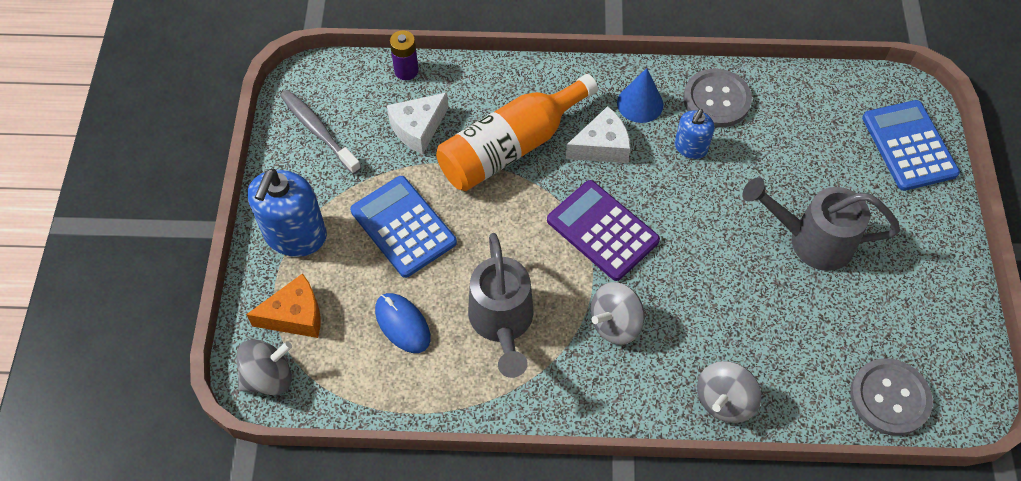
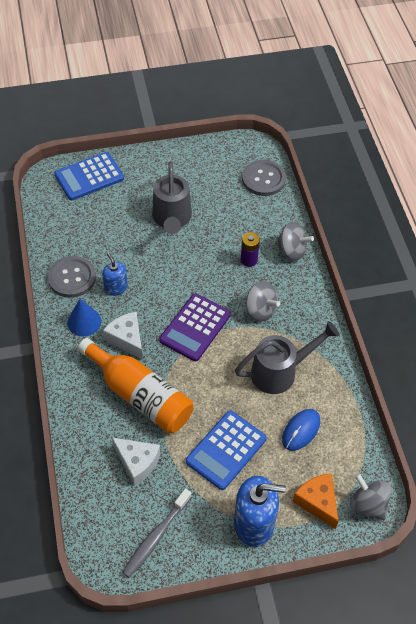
camera: 105 degrees left, 5 degrees down
purple battery [390,30,419,80] -> purple battery moved to [241,232,260,267]
blue soap dispenser [675,109,715,159] -> blue soap dispenser turned 135 degrees counterclockwise [102,253,128,296]

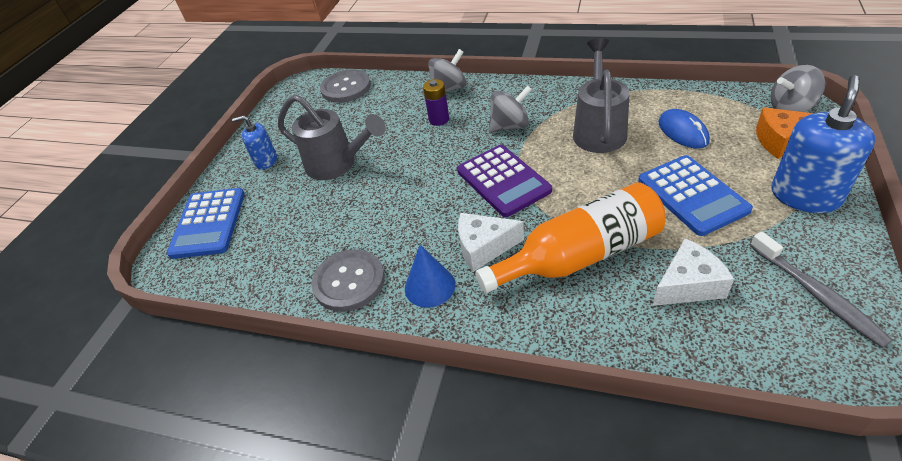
camera: 55 degrees left, 10 degrees down
blue soap dispenser [102,253,128,296] -> blue soap dispenser moved to [232,115,277,170]

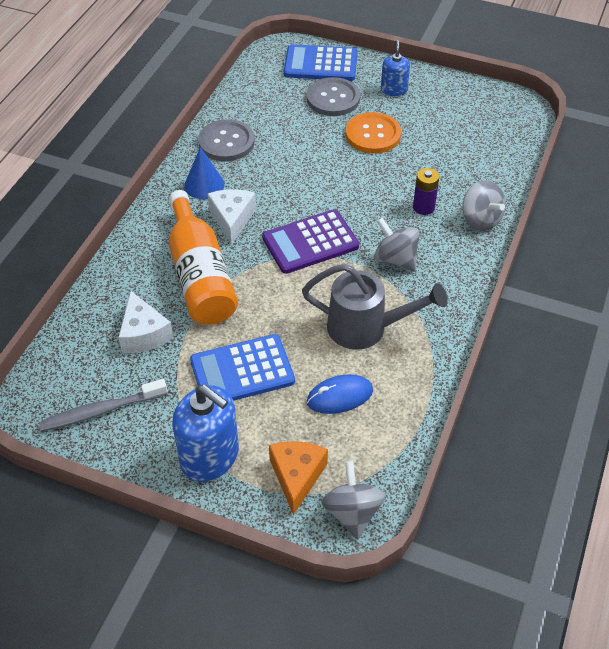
camera: 90 degrees right, 5 degrees up
grey watering can [278,94,386,180] -> orange button [345,112,401,154]
grey button [320,69,371,103] -> grey button moved to [306,77,360,116]
grey spinning top [489,86,532,132] -> grey spinning top turned 150 degrees clockwise [374,218,419,272]

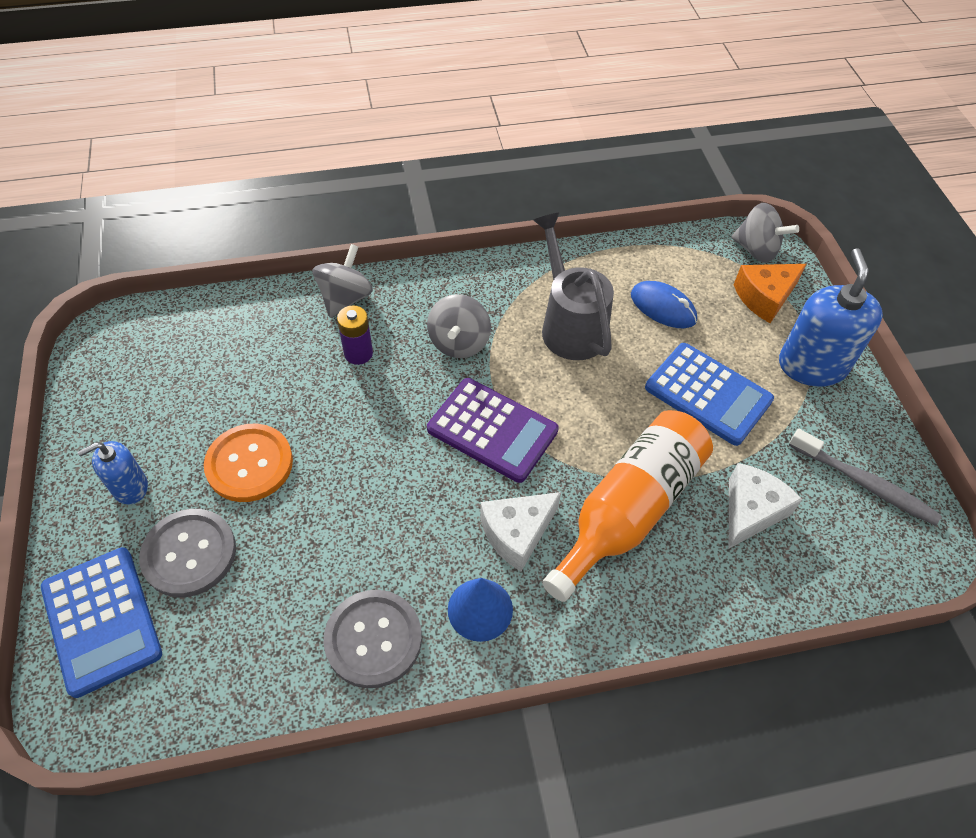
camera: 125 degrees left, 5 degrees up
grey spinning top [322,461,385,540] -> grey spinning top turned 105 degrees counterclockwise [731,203,799,263]

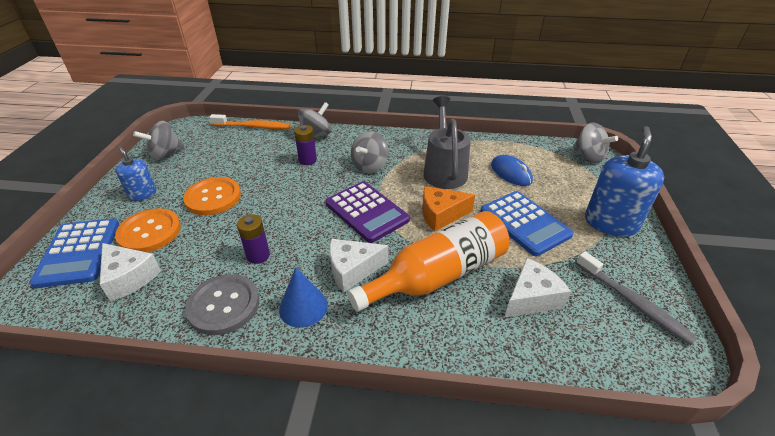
camera: 20 degrees right, 15 degrees down
blue soap dispenser [77,441,148,505] -> blue soap dispenser turned 60 degrees clockwise [116,146,156,201]
grey button [139,509,236,597] -> orange button [115,208,181,252]
orange cheese [734,264,806,323] -> orange cheese moved to [422,186,475,232]
none -> white cheese [99,243,161,302]
none -> grey spinning top [133,121,185,160]
none -> orange toothbrush [209,114,291,129]
none -> purple battery [237,214,270,264]

